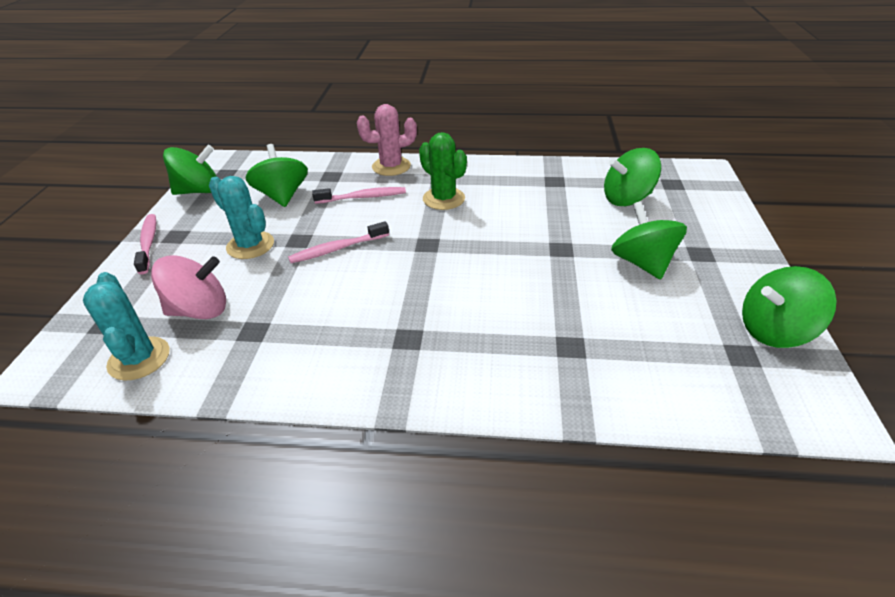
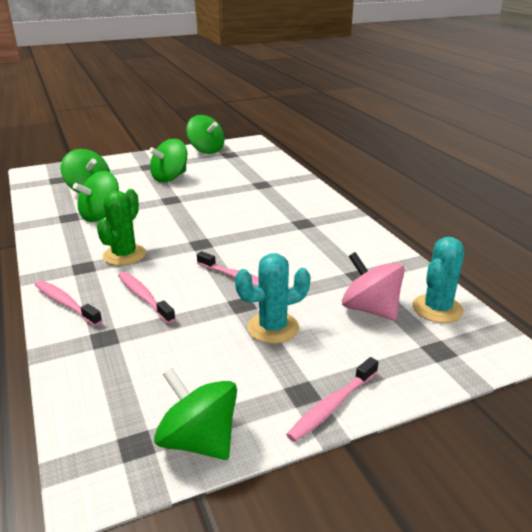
camera: 120 degrees left, 10 degrees down
turquoise cactus [209,176,274,259] -> turquoise cactus turned 60 degrees clockwise [235,253,311,344]
green spinning top [245,144,308,207] -> green spinning top moved to [73,171,119,222]
pink cactus [357,104,417,176] -> pink toothbrush [35,280,102,326]

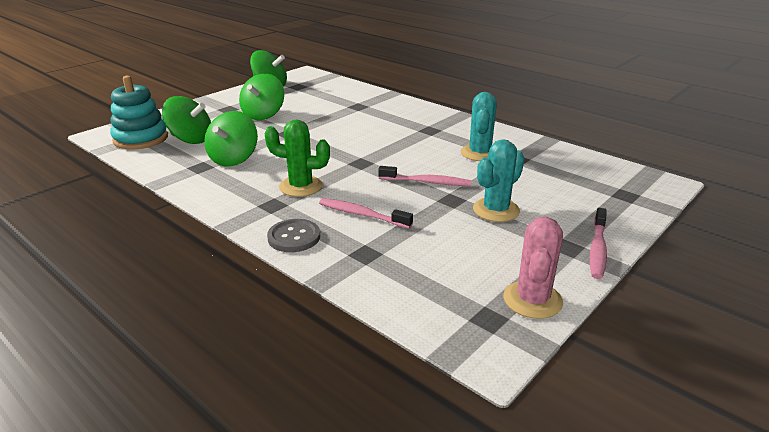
camera: 25 degrees left, 0 degrees up
pink toothbrush [35,280,102,326] -> grey button [267,219,320,252]
green cactus [97,189,146,266] -> green cactus turned 75 degrees counterclockwise [265,120,330,197]
green spinning top [154,368,237,460] -> pink cactus [503,217,563,319]
pink spinning top [342,252,405,320] -> none
turquoise cactus [413,237,464,323] -> turquoise cactus moved to [461,92,497,161]
none -> turquoise stacking toy [110,76,168,149]

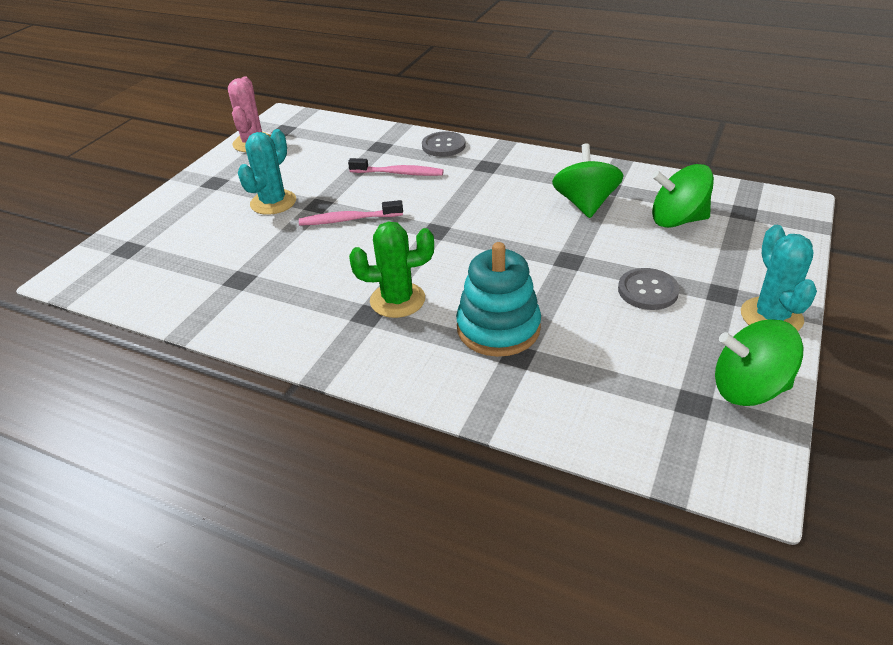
camera: 165 degrees right, 10 degrees up
turquoise stacking toy [110,76,168,149] -> turquoise stacking toy moved to [456,242,541,357]
green spinning top [239,74,284,120] -> grey button [618,268,680,310]
green cactus [265,120,330,197] -> green cactus moved to [349,221,434,318]
turquoise cactus [461,92,497,161] -> turquoise cactus moved to [741,225,817,331]
pink toothbrush [590,208,607,279] -> none

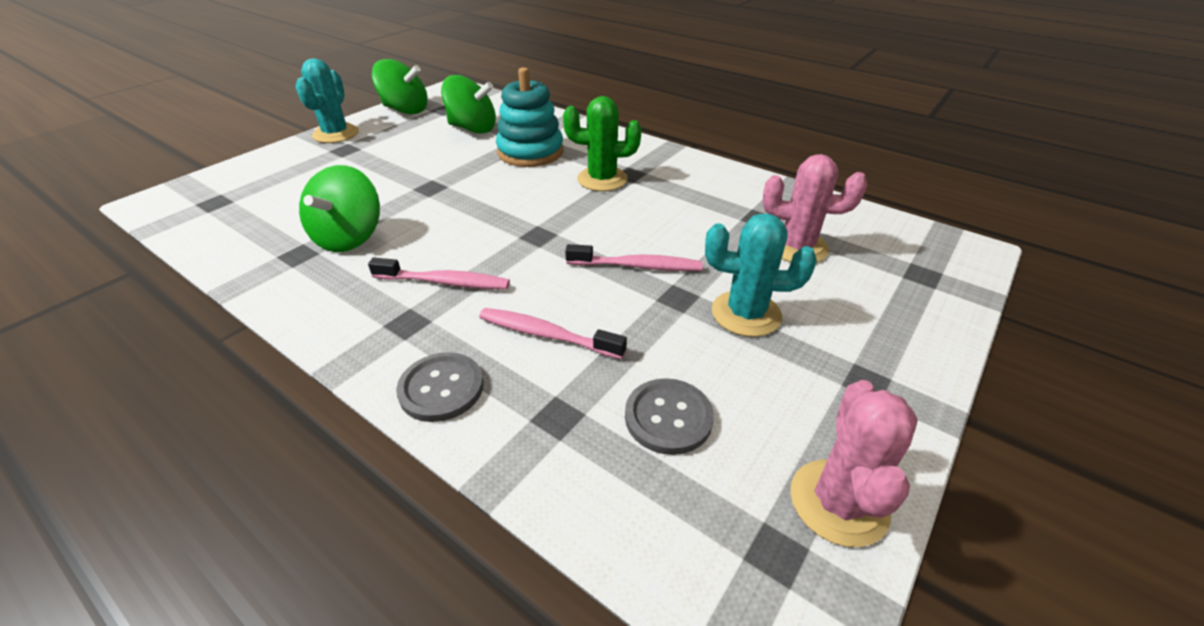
camera: 170 degrees left, 0 degrees up
turquoise cactus [238,129,296,215] -> turquoise cactus turned 60 degrees clockwise [705,213,817,337]
grey button [618,268,680,310] -> grey button moved to [625,378,714,455]
green spinning top [652,164,714,228] -> green spinning top moved to [441,75,496,134]
none -> pink toothbrush [368,258,510,289]
none -> pink cactus [762,154,867,263]

